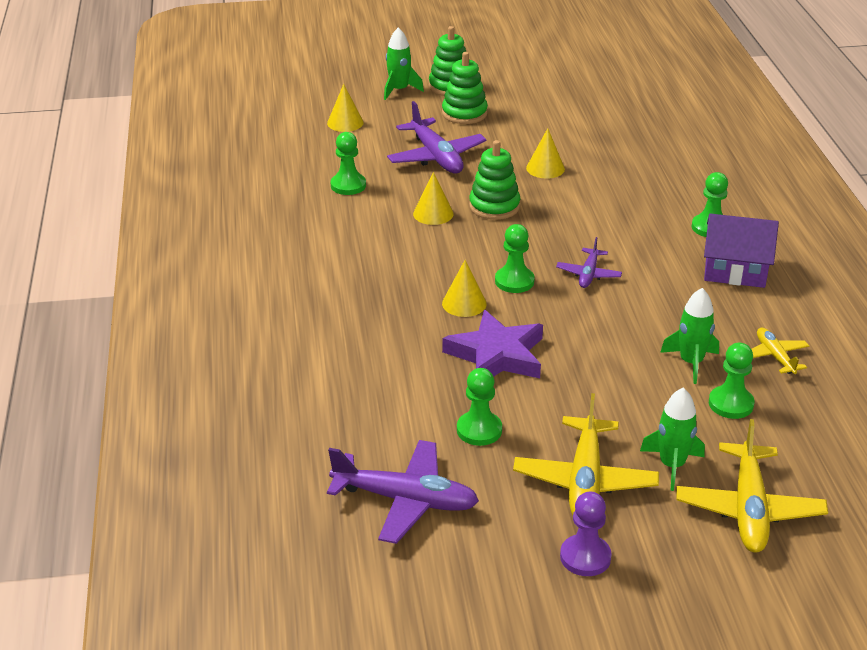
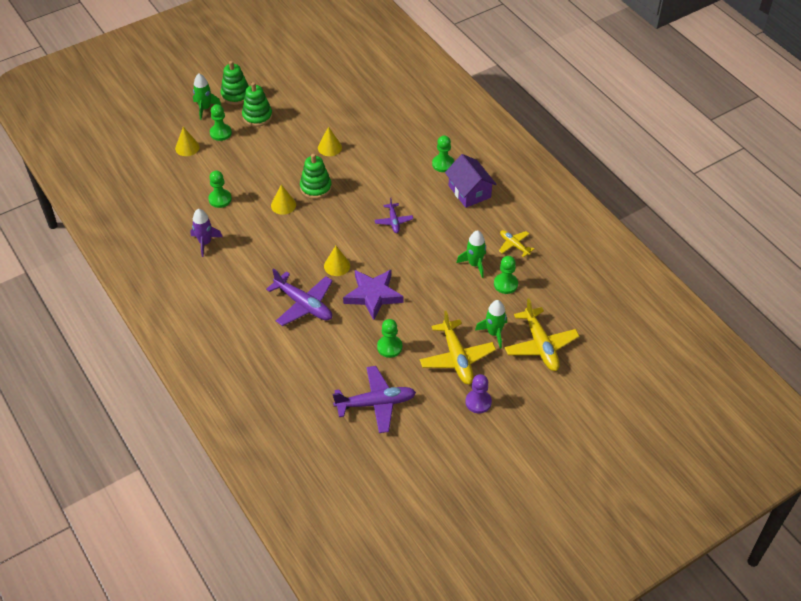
camera: 25 degrees left, 15 degrees up
purple plane [387,101,486,173] -> purple plane moved to [266,268,333,326]
green pawn [495,224,535,293] -> green pawn moved to [210,104,232,141]
purple house [704,214,779,288] -> purple house turned 75 degrees clockwise [445,154,497,208]
none -> purple rocket [190,209,222,257]

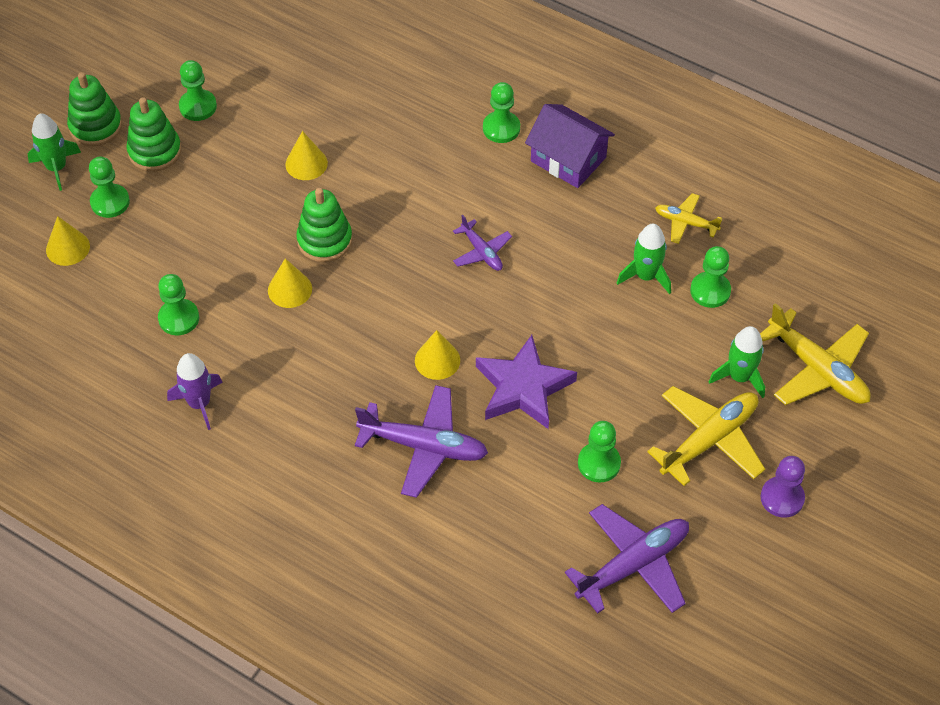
camera: 25 degrees left, 5 degrees up
yellow plane [420,311,496,384] -> yellow plane turned 90 degrees counterclockwise [647,386,765,486]
none -> green pawn [179,60,217,121]

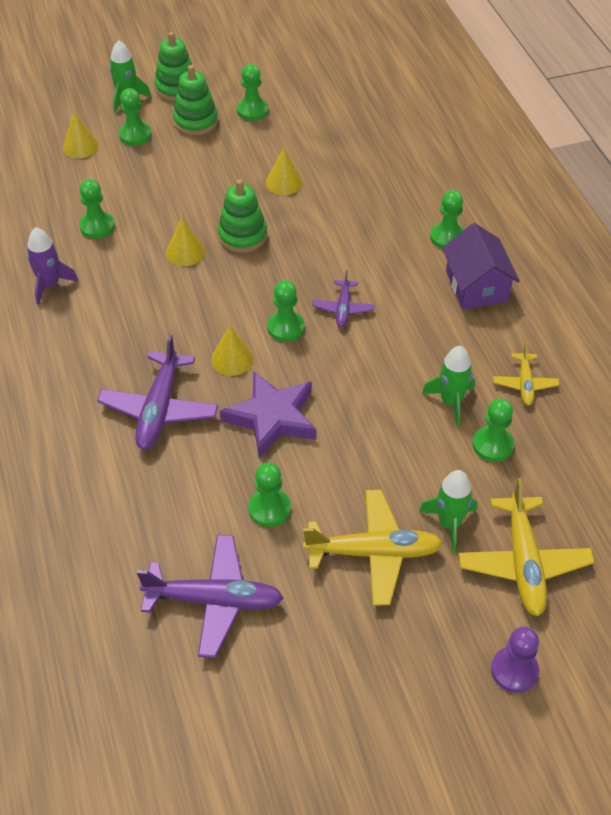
camera: 40 degrees right, 5 degrees down
purple plane [355,385,488,498] -> purple plane turned 45 degrees clockwise [97,334,218,450]
yellow plane [655,193,722,244] -> yellow plane turned 150 degrees counterclockwise [493,343,559,405]
purple pawn [761,456,805,518] -> purple pawn moved to [491,626,539,693]
none -> green pawn [267,280,305,342]

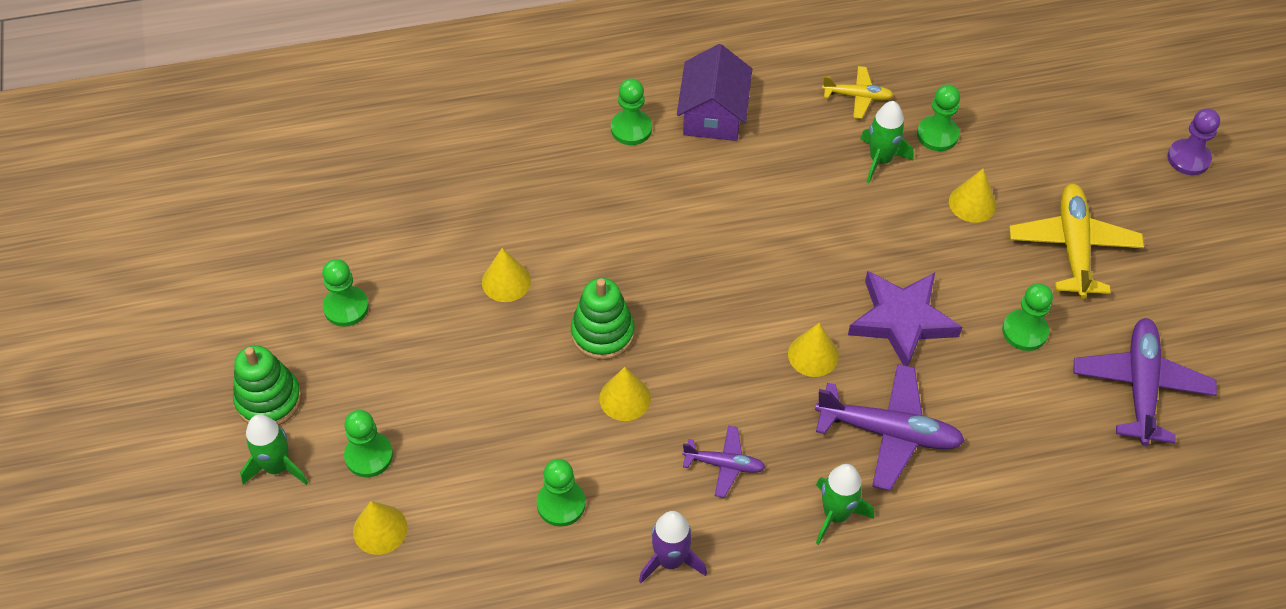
camera: 85 degrees left, 5 degrees up
green stacking toy [173,65,218,135] -> none
green pawn [267,280,305,342] -> none
purple plane [312,270,375,327] -> purple plane moved to [682,426,766,498]
green rocket [419,470,477,553] -> green rocket moved to [816,464,874,545]
purple house [442,223,520,310] -> purple house turned 75 degrees counterclockwise [677,44,752,141]
yellow plane [458,478,594,617] -> none
none -> yellow cone [949,168,996,223]

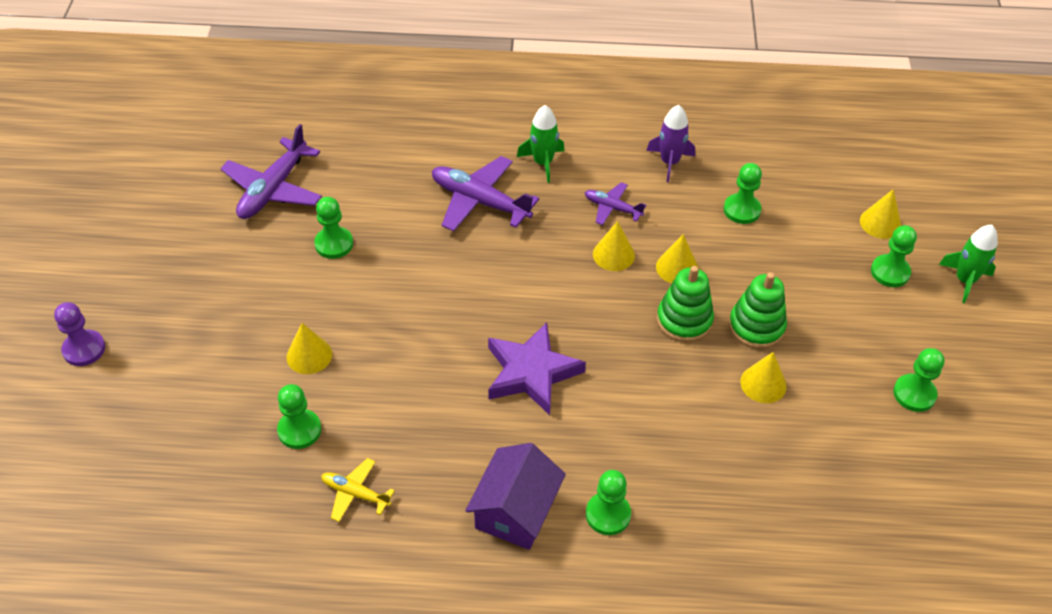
camera: 165 degrees left, 5 degrees down
green stacking toy [233,345,302,425] -> green stacking toy moved to [729,272,787,349]
yellow cone [788,323,839,377] -> yellow cone moved to [593,221,635,271]
purple star [848,271,962,366] -> purple star moved to [488,322,586,415]
green rocket [860,101,914,183] -> none
yellow plane [1009,184,1144,299] -> none

